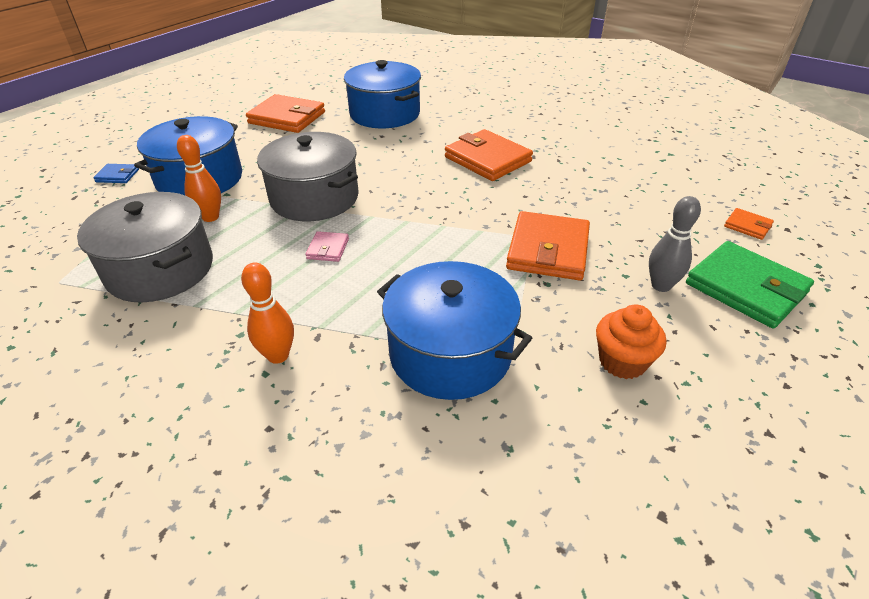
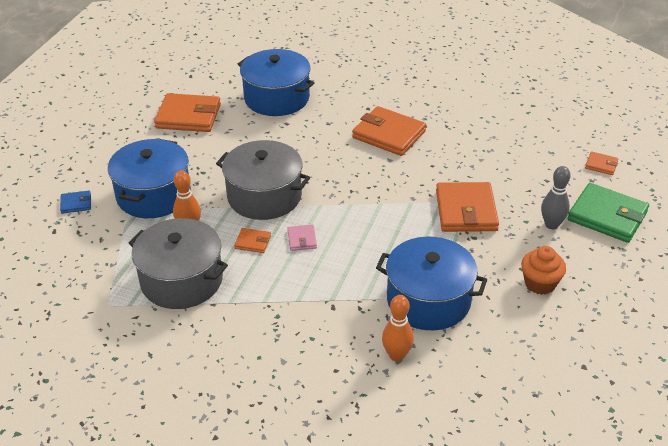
camera: 15 degrees left, 0 degrees up
orange bowling pin [241,263,294,364] -> orange bowling pin moved to [382,295,414,362]
none -> orange wallet [234,228,271,253]

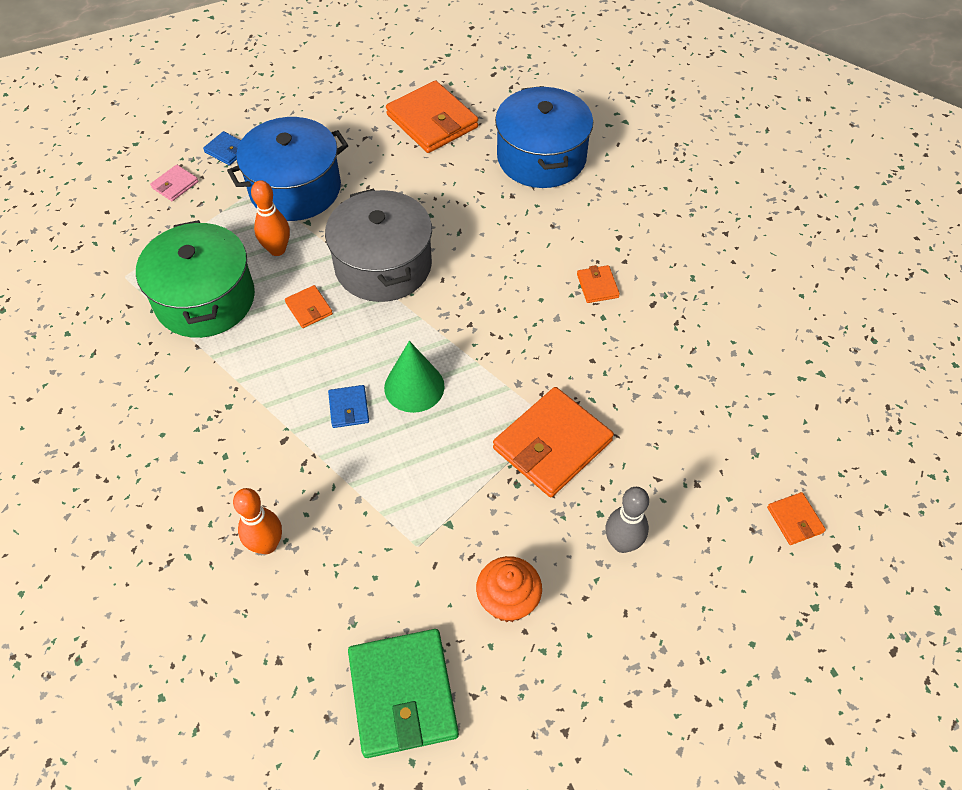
camera: 45 degrees right, 15 degrees up
grey pot [129,218,228,309] -> green pot [136,220,255,338]
pink wallet [287,225,317,251] -> pink wallet moved to [150,165,198,201]
orange wallet [352,106,426,156] -> orange wallet [577,265,620,303], size x0.47
blue pot [376,236,487,330] -> none
green wallet [567,183,649,243] -> green wallet moved to [348,629,459,758]
none -> blue wallet [328,385,369,428]
none -> green cone [384,341,445,413]

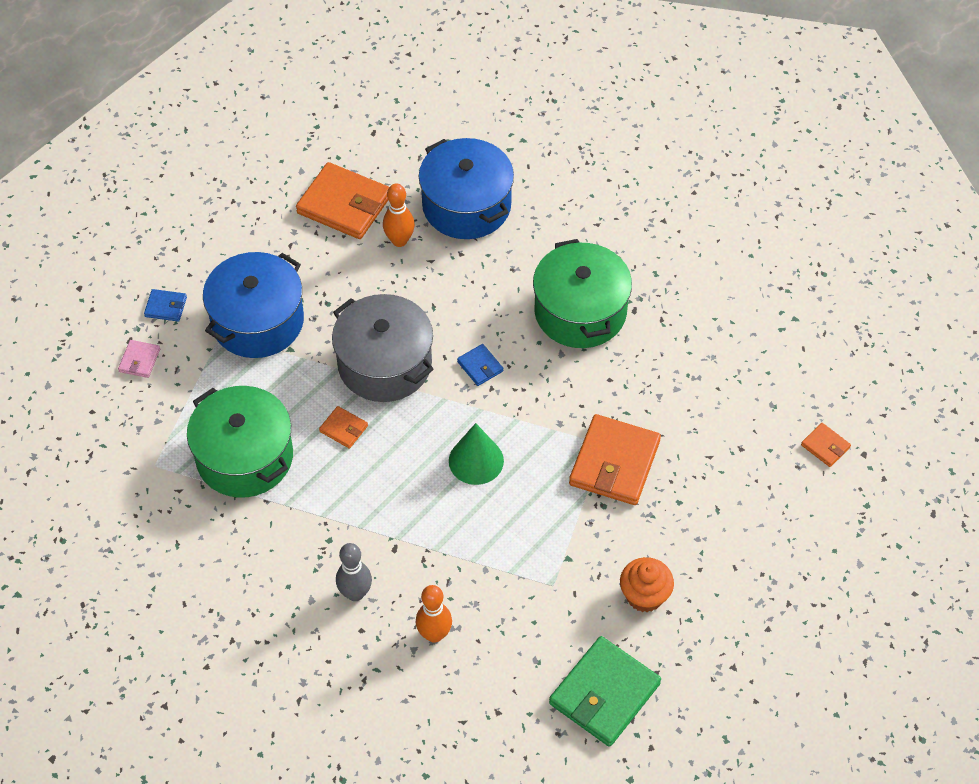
camera: 25 degrees left, 0 degrees up
orange bowling pin [251,180,290,256] -> orange bowling pin moved to [383,183,415,247]
blue wallet [328,385,369,428] -> blue wallet moved to [457,344,503,386]
green wallet [348,629,459,758] -> green wallet turned 75 degrees clockwise [549,636,661,747]
orange wallet [577,265,620,303] -> green pot [533,239,632,348]
grey bowling pin [606,487,649,553] -> grey bowling pin moved to [336,543,372,601]

